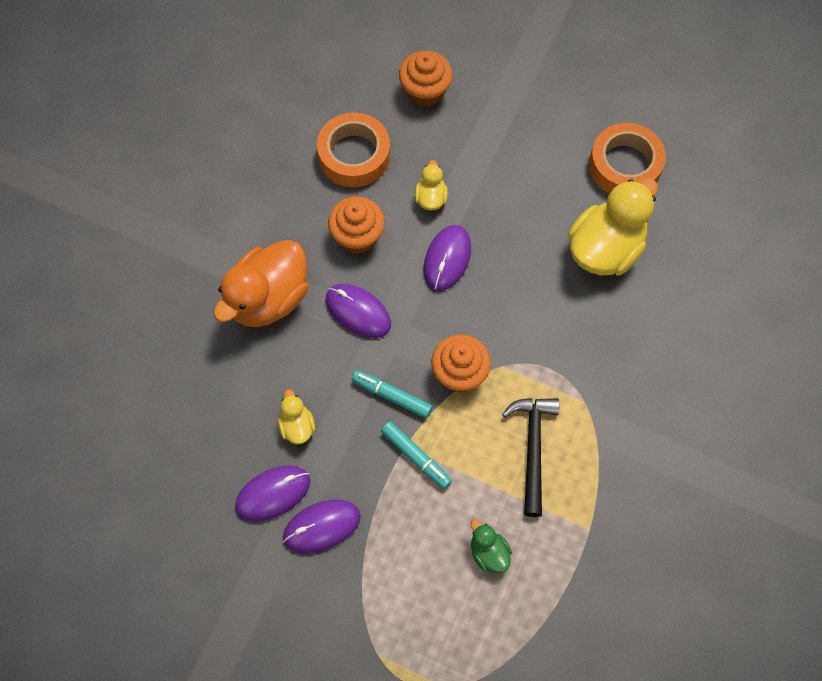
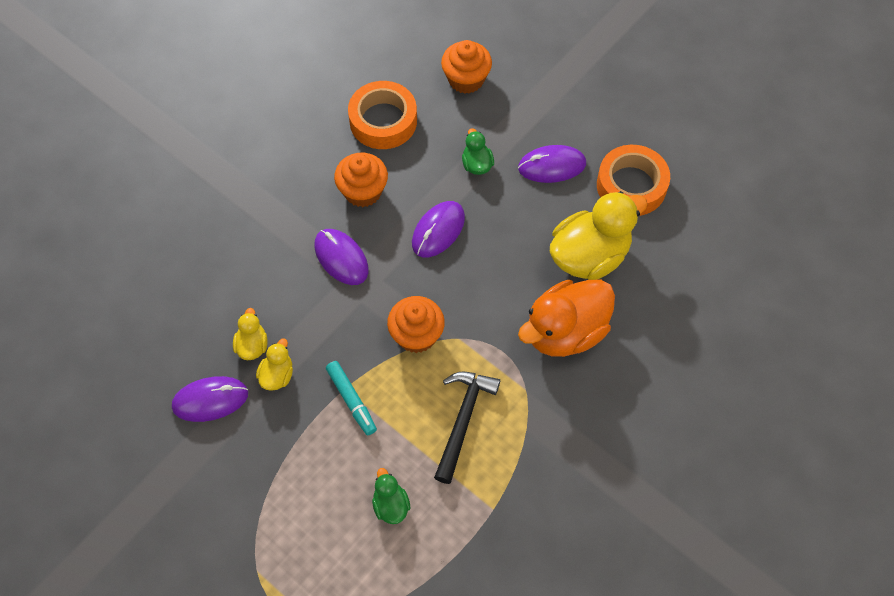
camera: 15 degrees right, 5 degrees down
orange duck [213,240,308,327] -> orange duck moved to [518,279,615,357]
purple mouse [283,500,361,554] -> purple mouse moved to [518,145,586,183]
turquoise marker [352,370,433,418] -> none
yellow duck [415,160,448,210] -> yellow duck moved to [256,339,293,391]
none -> green duck [462,128,494,175]

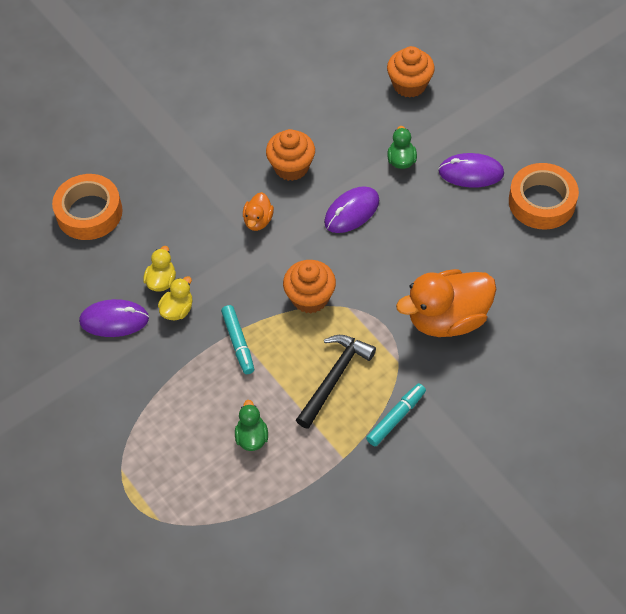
camera: 15 degrees right, 5 degrees down
purple mouse [314,229,369,285] -> orange duck [243,192,274,231]
orange tape [348,81,417,149] -> orange tape moved to [52,174,123,240]
yellow duck [550,191,648,280] -> none
none -> turquoise marker [366,383,426,446]

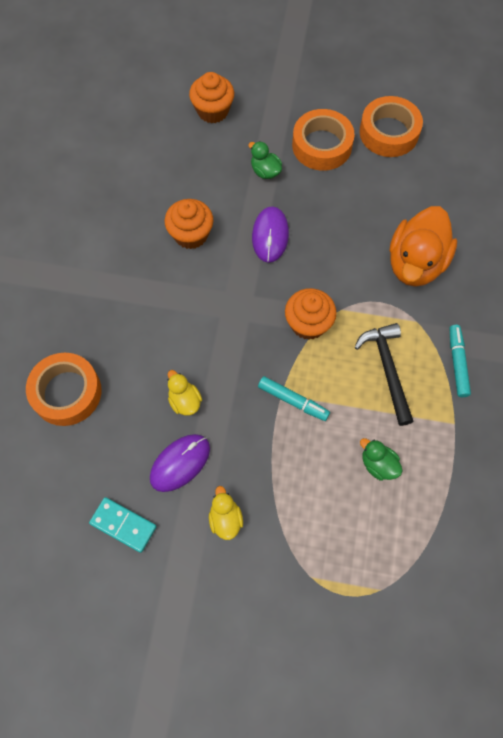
camera: 45 degrees left, 10 degrees up
yellow duck [158,276,192,320] -> yellow duck moved to [209,486,243,540]
orange duck [243,192,274,231] -> none
purple mouse [438,153,504,188] -> orange tape [292,109,354,171]
none -> turquoise domino [89,497,157,553]

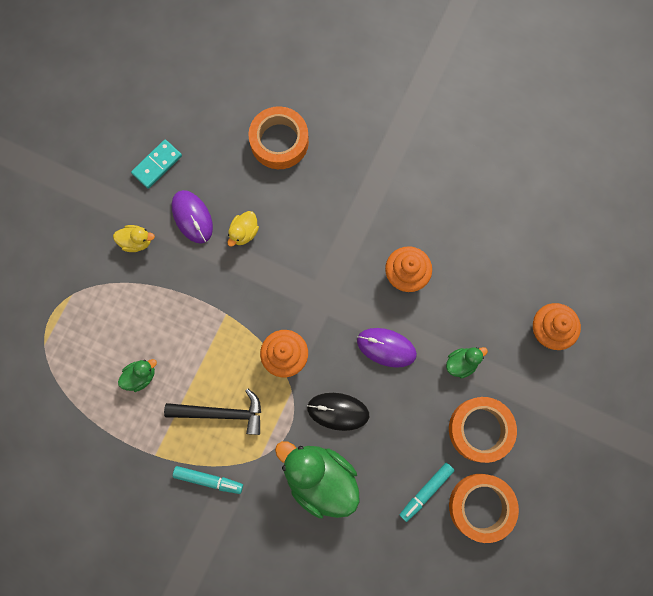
camera: 105 degrees right, 10 degrees up
yellow duck [168,370,202,416] -> yellow duck turned 135 degrees clockwise [228,211,259,247]
turquoise marker [258,376,330,421] -> turquoise marker moved to [400,463,455,522]
orange duck [390,206,457,287] -> green duck [275,441,360,519]
none -> black mouse [307,393,369,431]

